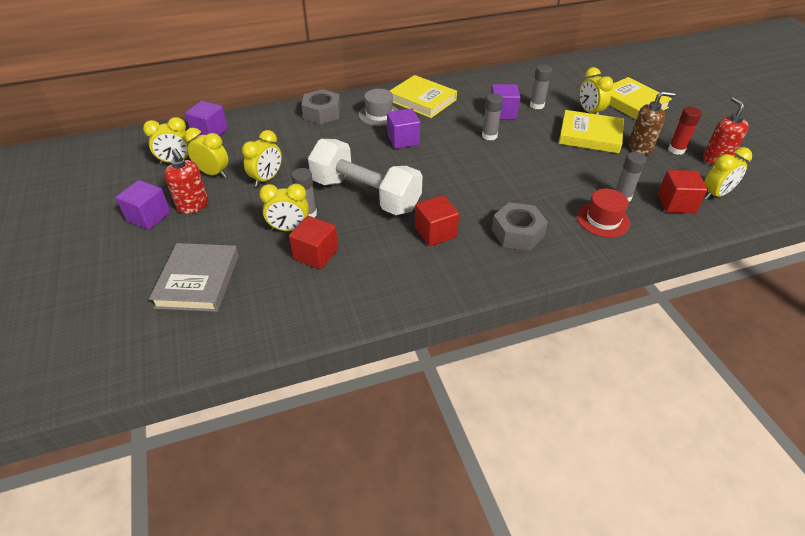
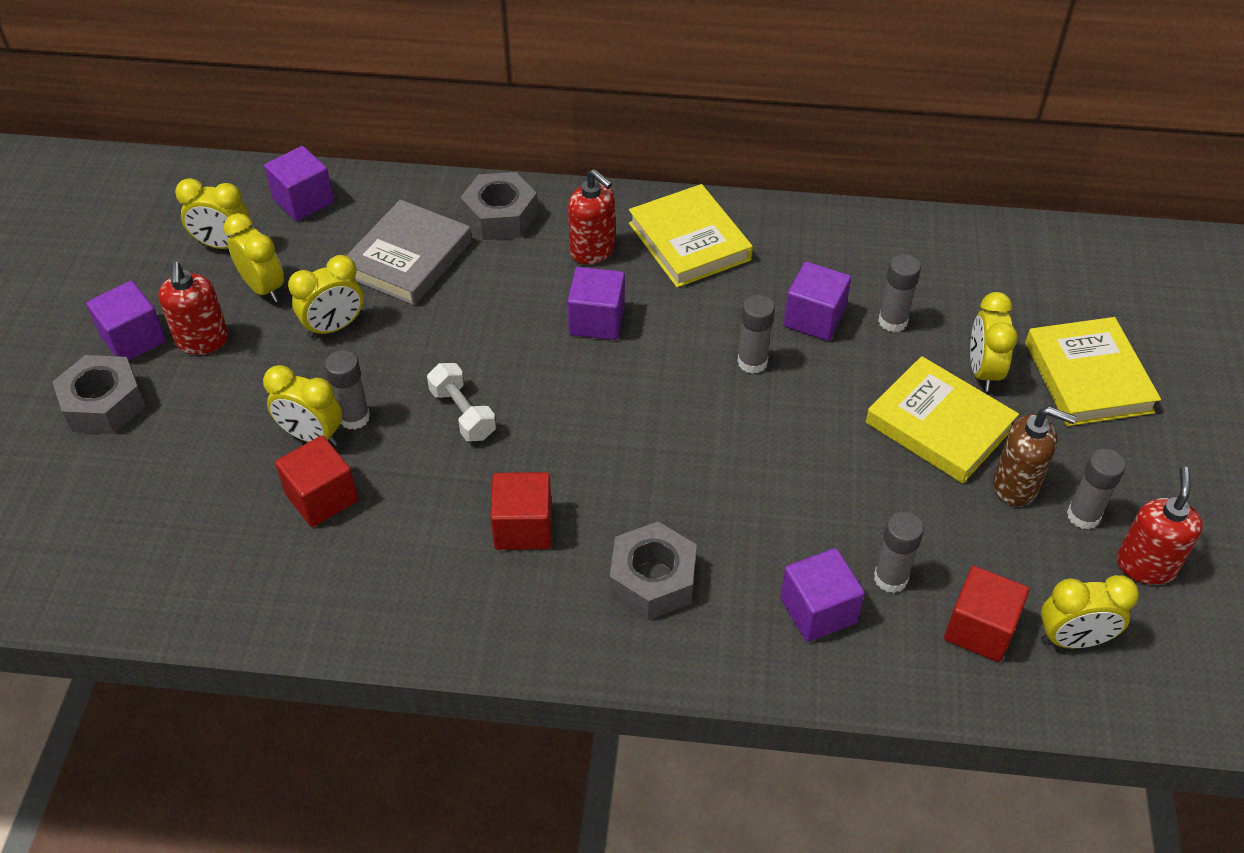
camera: 25 degrees right, 5 degrees up
grey book [149,243,239,312] -> grey book moved to [346,199,472,306]
white dumbbell [308,139,422,215] -> white dumbbell [427,363,496,441], size x0.45
grey hat [359,89,398,126] -> red soap dispenser [568,169,615,264]
red hat [577,189,630,237] -> purple cube [780,548,865,642]
red glue stick [668,107,702,155] -> grey glue stick [1067,449,1126,530]
none -> grey nut [53,355,146,434]

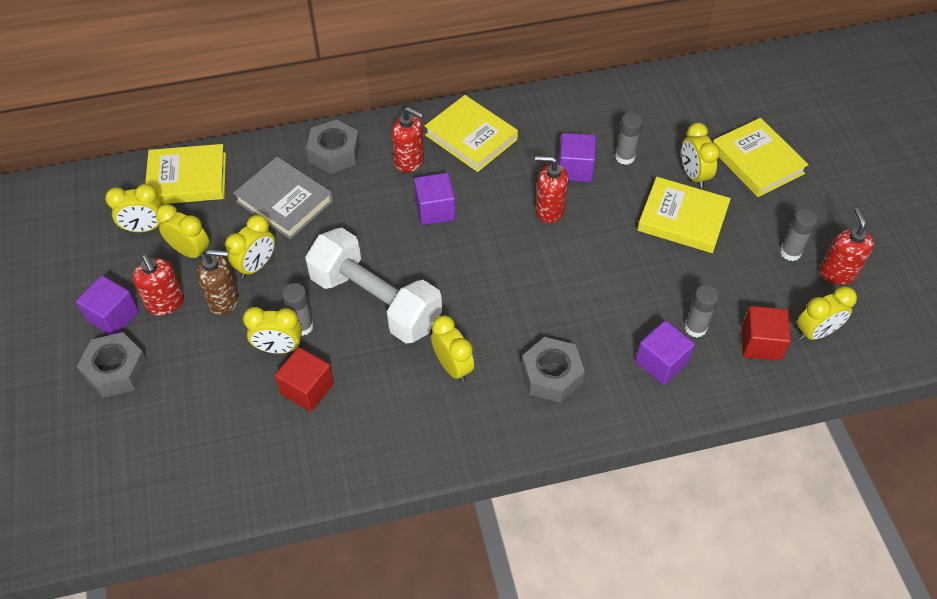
camera: 20 degrees left, 5 degrees up
purple cube [264,146,334,221] -> yellow book [145,144,226,204]
grey book [346,199,472,306] -> grey book turned 60 degrees counterclockwise [233,157,333,239]
white dumbbell [427,363,496,441] -> white dumbbell [305,228,442,344], size x2.22
red cube [490,472,552,550] -> yellow clock [431,315,474,383]
grey glue stick [738,295,775,374] -> red soap dispenser [535,156,568,223]
brown soap dispenser [993,407,1076,506] -> brown soap dispenser moved to [197,249,239,315]

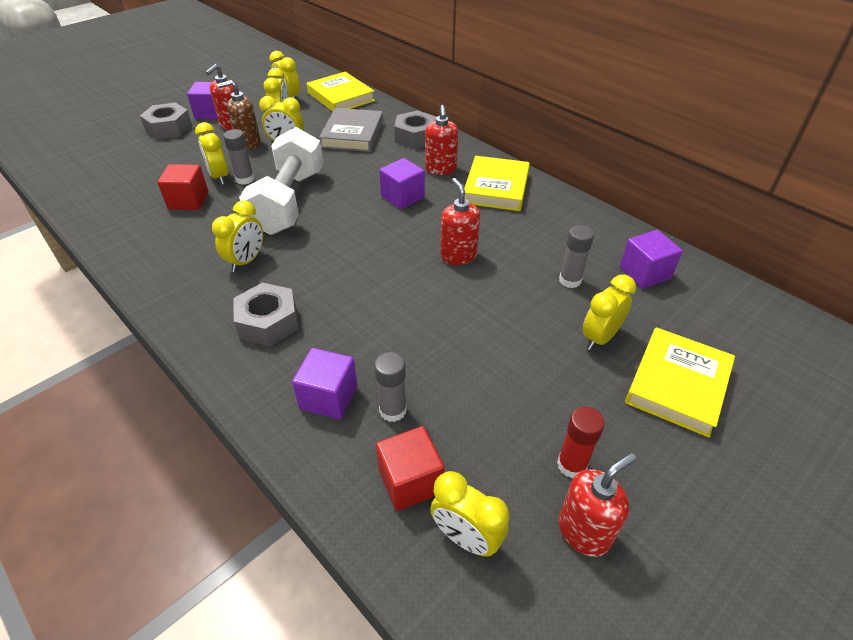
camera: 60 degrees right, 10 degrees down
brown soap dispenser [197,249,239,315] -> brown soap dispenser turned 105 degrees clockwise [217,80,261,150]
purple cube [559,133,596,182] -> purple cube moved to [620,230,683,289]
yellow book [637,177,731,253] -> none
grey glue stick [780,208,818,261] -> red glue stick [557,407,605,478]

